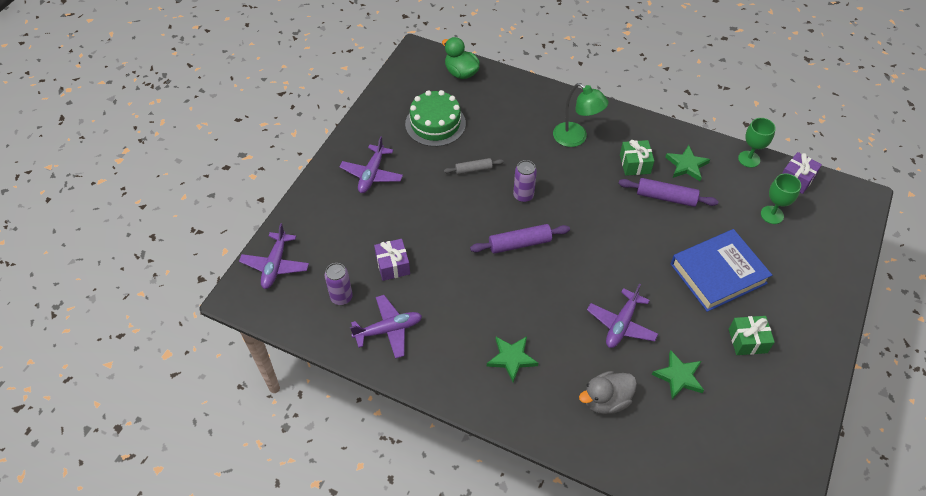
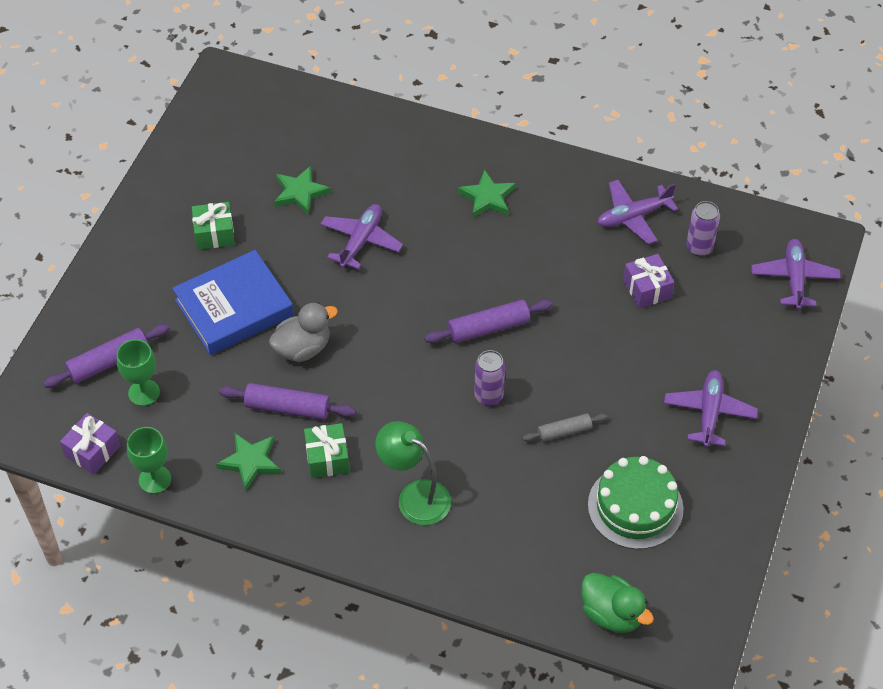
camera: 175 degrees right, 0 degrees up
grey duck [579,371,637,414] -> grey duck moved to [269,302,338,362]
none -> purple rolling pin [43,324,170,388]

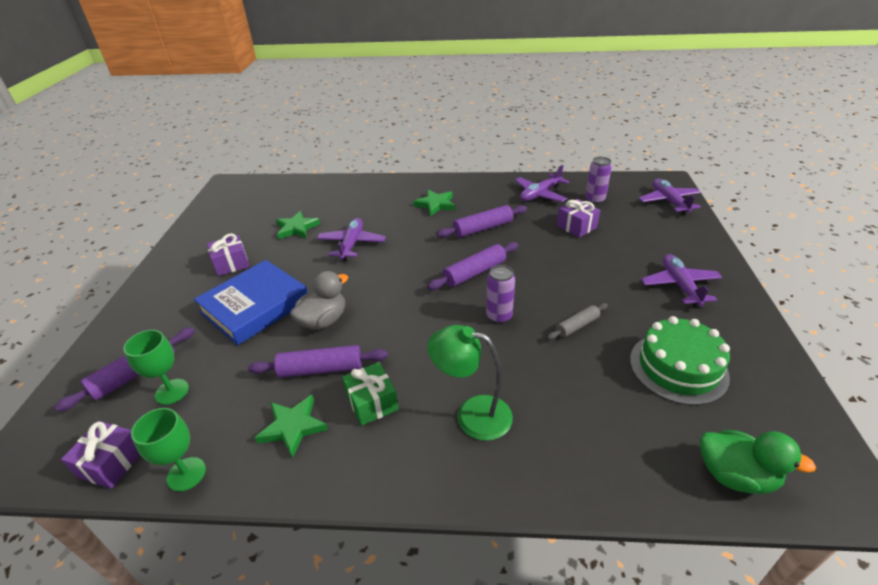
camera: 15 degrees left, 15 degrees down
green gift [192,202,235,250] -> purple gift [207,233,250,276]
none -> purple rolling pin [437,205,527,238]

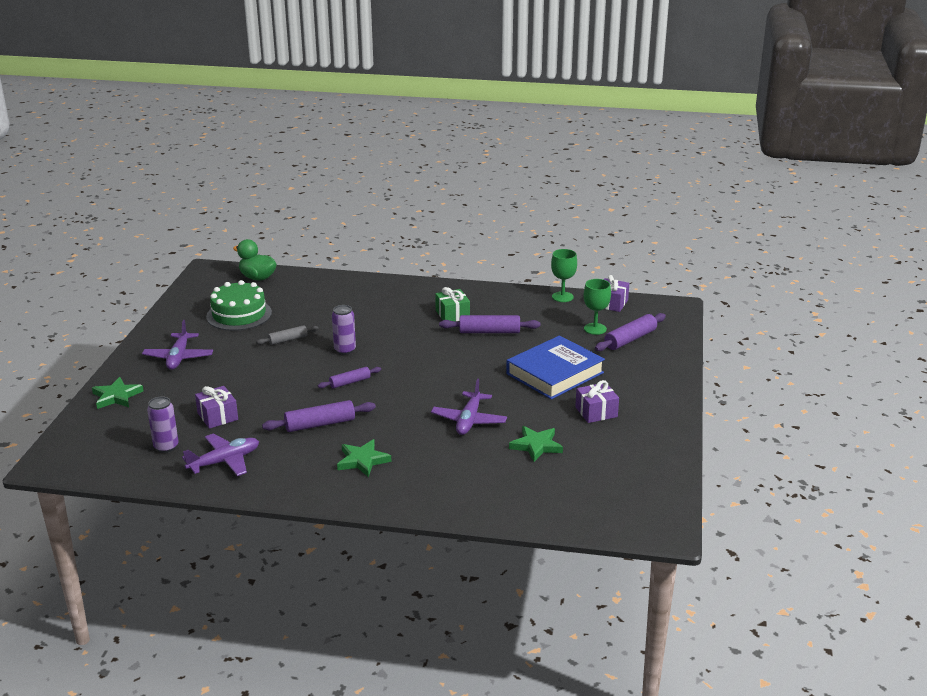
camera: 175 degrees left, 10 degrees down
green star [255,395,328,458] -> green star moved to [92,377,144,409]
grey duck [290,271,348,330] -> none
purple rolling pin [427,242,518,290] -> purple rolling pin [318,367,381,388], size x0.63
green lamp [428,325,513,441] -> none
purple plane [639,179,701,215] -> none

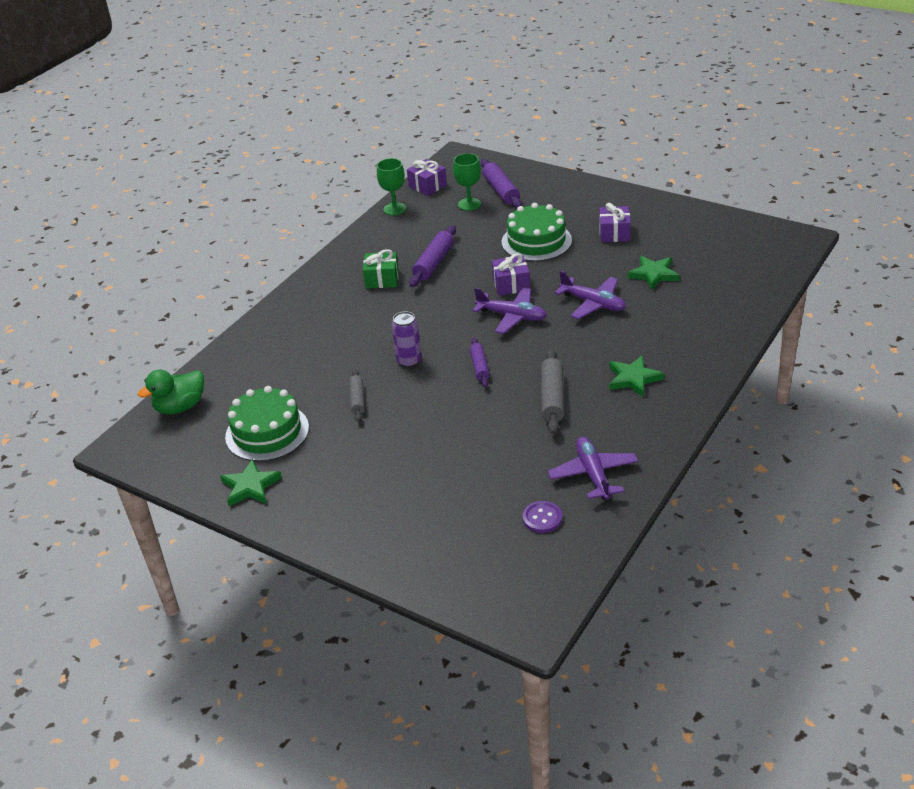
camera: 65 degrees left, 10 degrees up
green star [92,377,144,409] -> green star moved to [220,459,282,506]
purple plane [142,320,213,370] -> purple plane moved to [473,287,547,334]
purple can [147,397,179,453] -> purple button [523,501,562,533]
purple gift [195,386,238,429] -> purple gift moved to [492,254,530,296]
purple rolling pin [262,400,376,432] -> grey rolling pin [541,349,565,434]
blue book [506,335,605,399] -> green cake [502,203,572,261]

